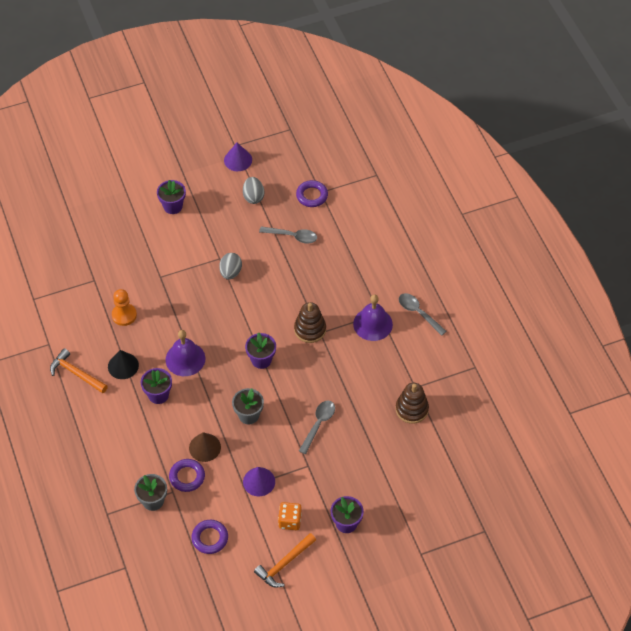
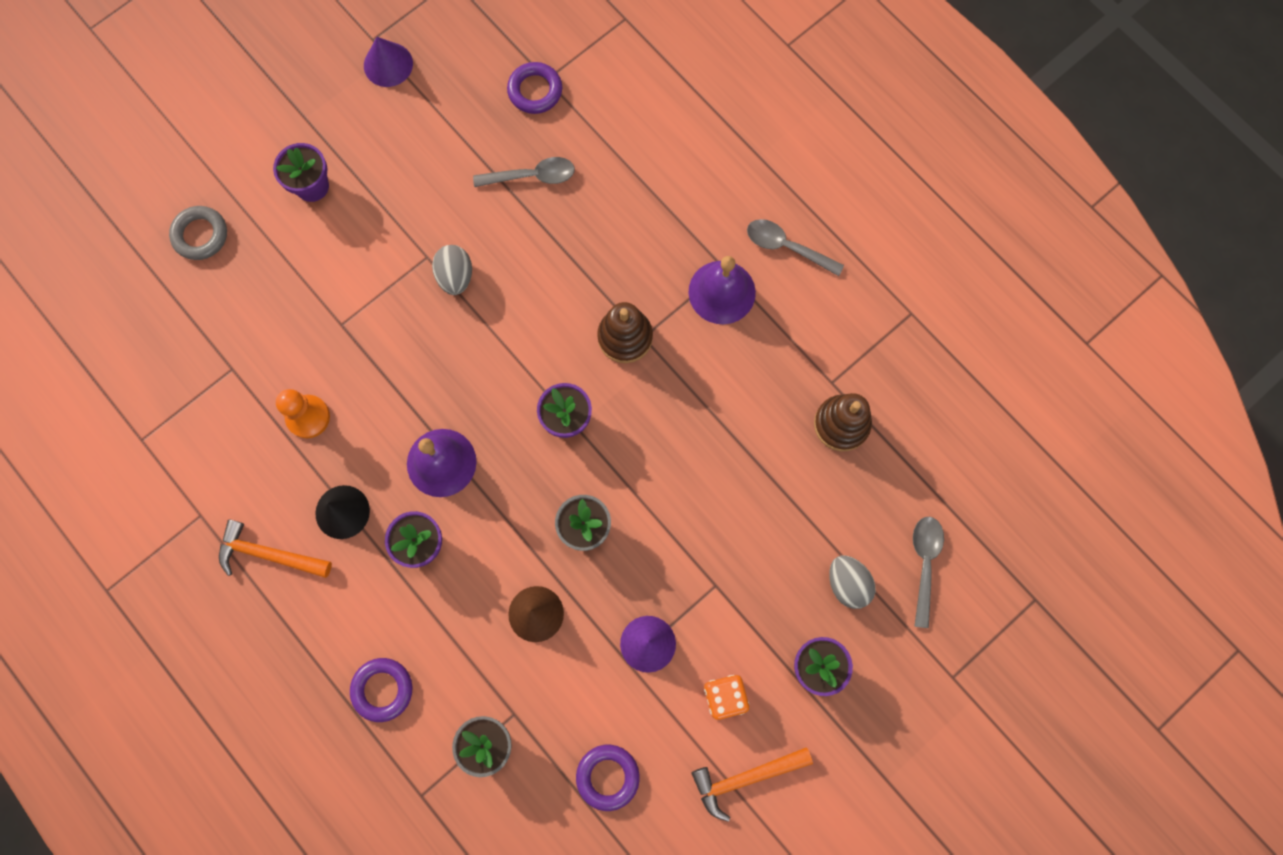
camera: 20 degrees left, 20 degrees up
purple ring [169,459,205,492] -> purple ring moved to [350,658,412,722]
grey egg [243,177,264,204] -> grey egg moved to [829,555,876,609]
orange hammer [254,533,316,588] -> orange hammer turned 45 degrees clockwise [691,747,813,822]
grey spoon [299,400,335,454] -> grey spoon moved to [913,517,944,628]
none -> grey ring [169,206,227,260]

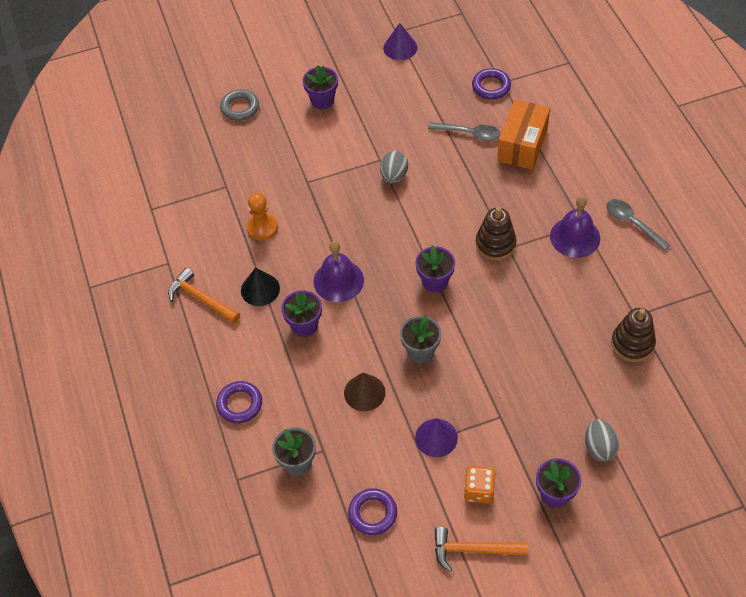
camera: 25 degrees right, 20 degrees down
grey spoon [913,517,944,628] -> none
none -> orange box [497,99,550,170]

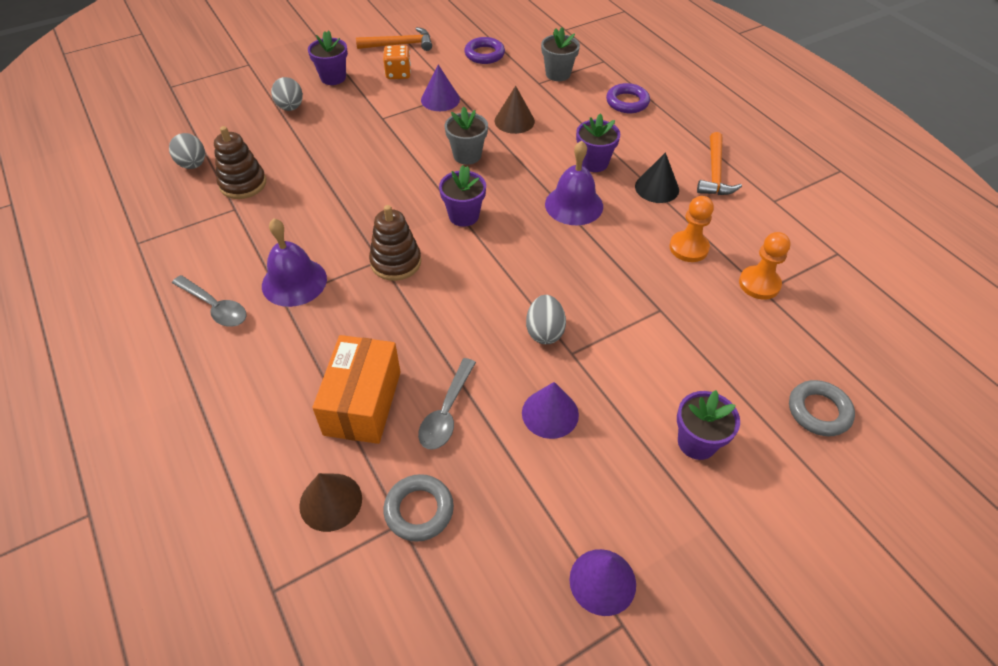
camera: 165 degrees right, 5 degrees down
orange hammer [168,268,240,323] -> orange hammer turned 75 degrees clockwise [697,132,742,195]
grey spoon [428,122,500,141] -> grey spoon turned 75 degrees counterclockwise [418,358,476,450]
purple ring [472,68,511,100] -> grey ring [383,474,454,542]
none -> grey egg [169,133,205,169]
none -> brown cone [299,473,362,532]
none -> purple cone [522,382,579,439]
none -> orange pawn [739,232,791,300]

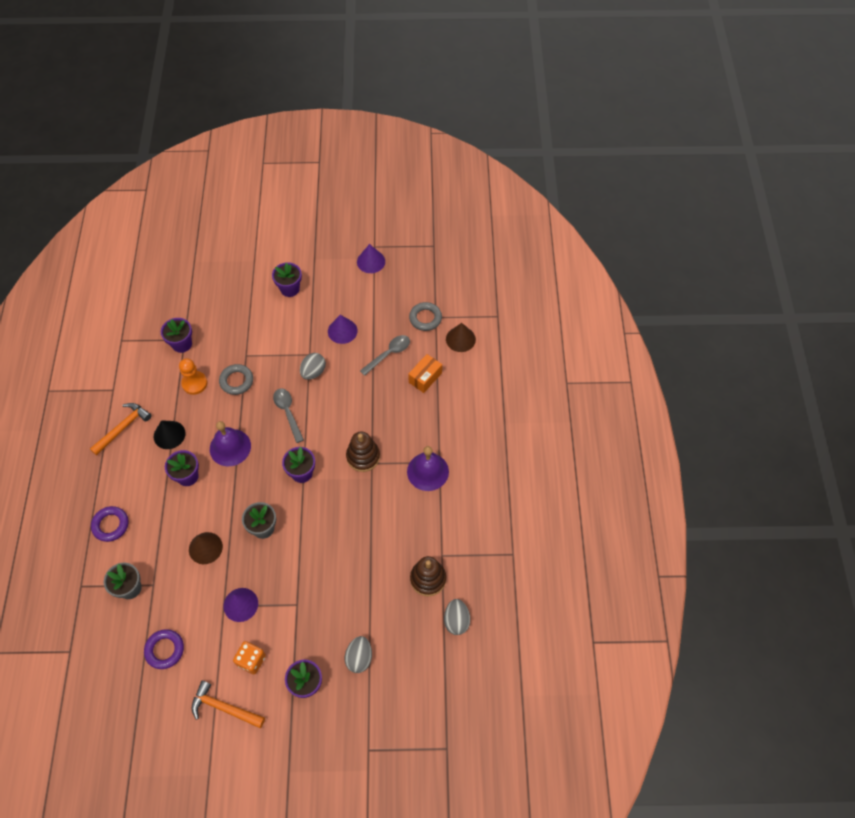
camera: 150 degrees left, 10 degrees up
grey spoon [172,275,247,327] -> grey spoon moved to [273,388,304,443]
orange box [312,335,401,444] -> orange box [408,354,442,393], size x0.63
orange pawn [739,232,791,300] -> purple flower pot [161,318,192,353]
grey ring [789,380,855,436] -> grey ring moved to [219,364,253,395]

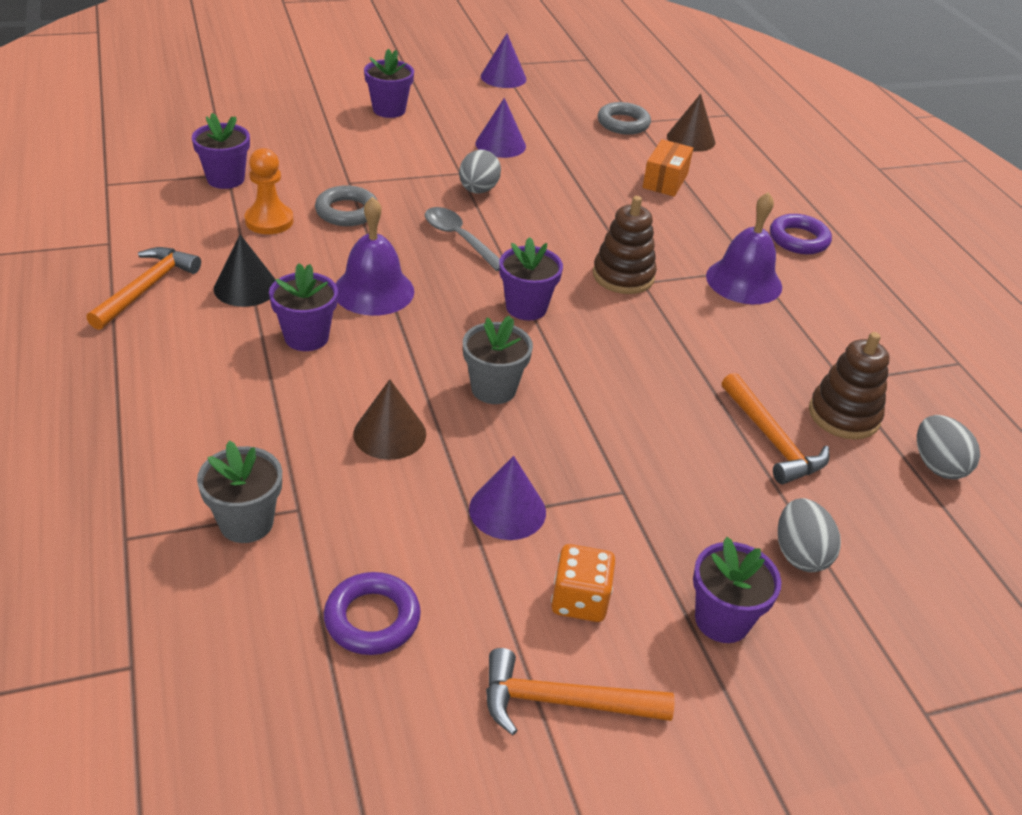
camera: 20 degrees left, 20 degrees down
purple ring [91,506,129,542] -> purple ring moved to [770,214,832,254]
grey spoon [360,335,410,376] -> none
none -> orange hammer [722,373,829,484]

